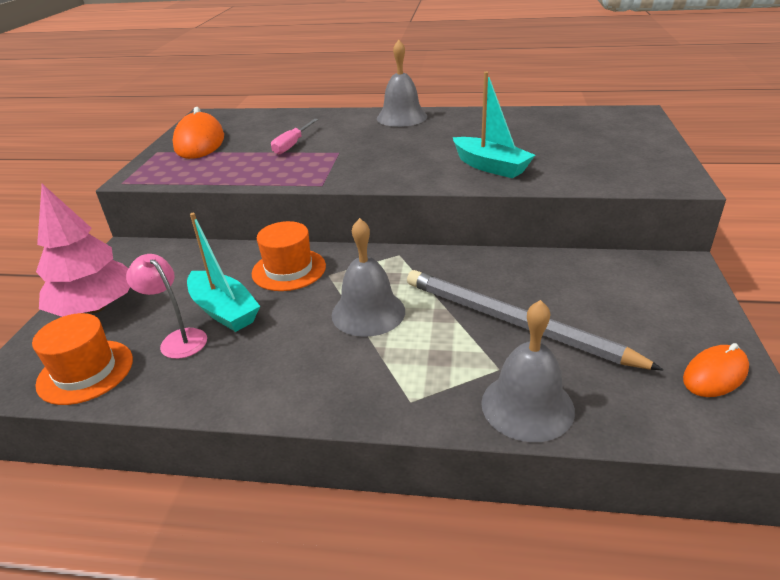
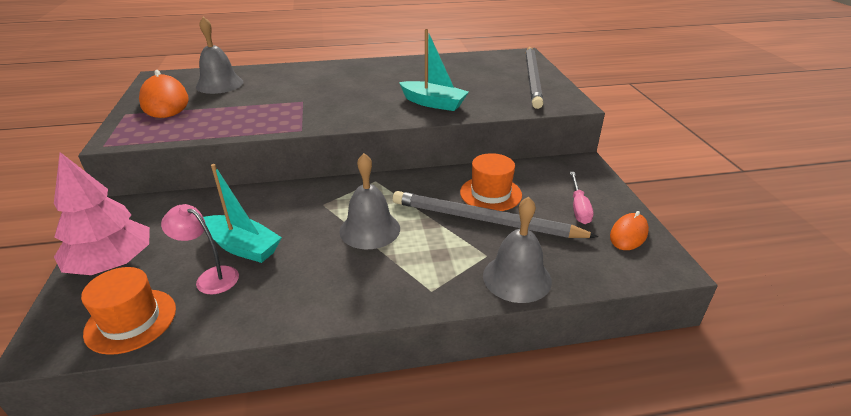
camera: 20 degrees left, 0 degrees up
orange hat [252,221,326,291] -> orange hat moved to [460,153,522,211]
pink screwdriver [271,119,318,155] -> pink screwdriver moved to [570,172,594,224]
grey bell [377,40,427,127] -> grey bell moved to [196,17,244,94]
none -> grey pencil [526,47,543,109]

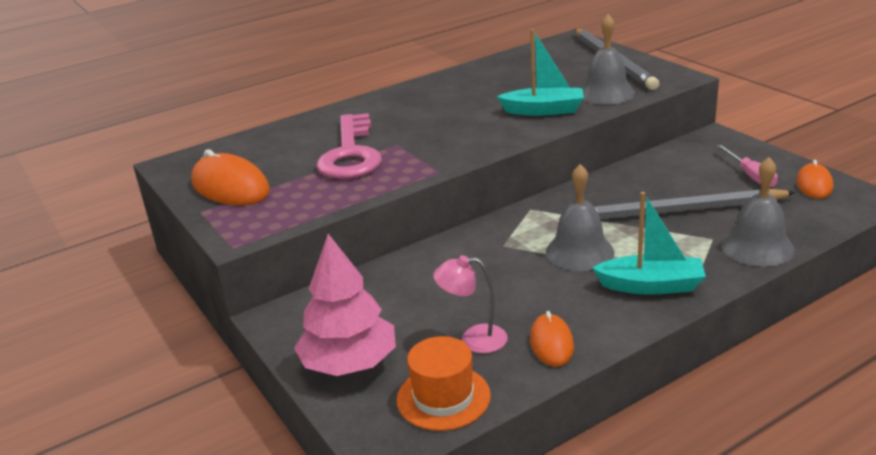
camera: 20 degrees left, 5 degrees down
grey bell [196,17,244,94] -> grey bell moved to [582,14,635,105]
turquoise boat [203,164,282,263] -> turquoise boat moved to [592,192,706,295]
orange hat [460,153,522,211] -> none
none -> pink key [317,113,382,179]
none -> orange mouse [530,311,574,367]

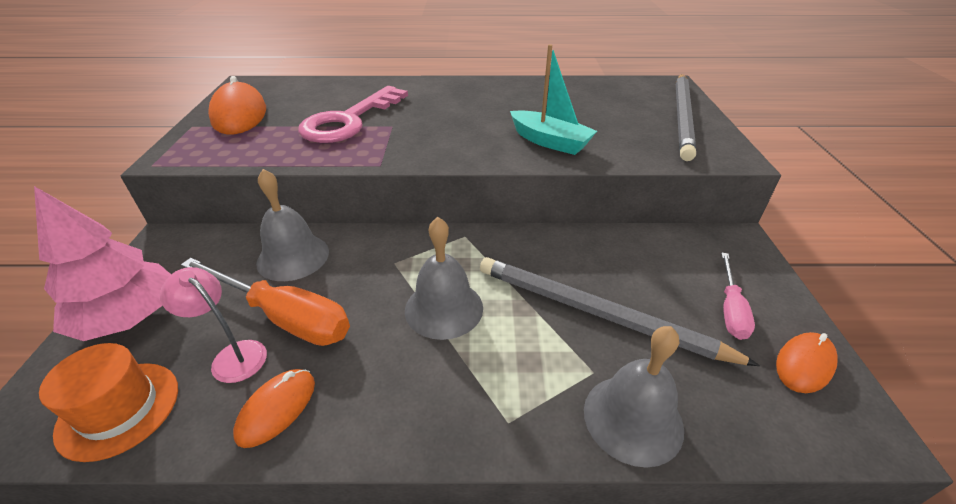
camera: 30 degrees right, 10 degrees up
grey bell [582,14,635,105] -> grey bell moved to [256,169,329,281]
turquoise boat [592,192,706,295] -> none
none -> orange screwdriver [181,258,350,346]

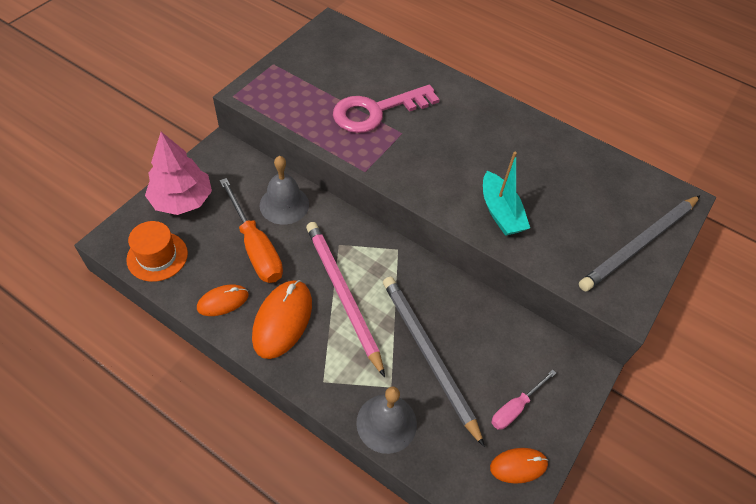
camera: 30 degrees right, 15 degrees up
pink lamp [160,267,267,383] -> none
orange mouse [208,76,266,134] -> orange mouse moved to [252,280,312,359]
grey bell [405,217,483,340] -> pink pencil [306,222,385,377]

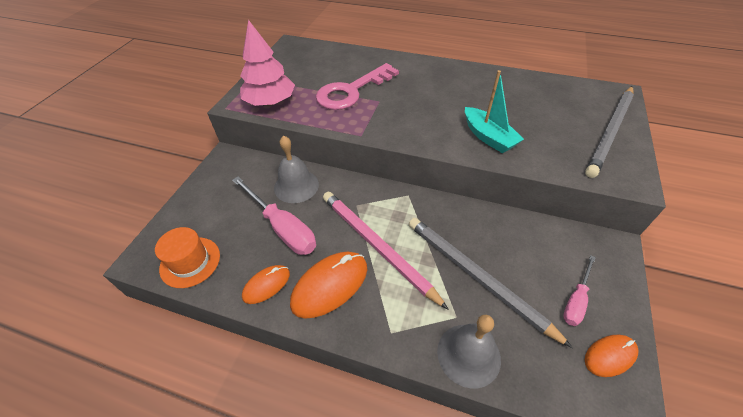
camera: 10 degrees left, 5 degrees down
pink tree [145,132,212,215] -> pink tree moved to [240,20,295,106]
orange screwdriver [219,178,283,283] -> pink screwdriver [232,176,316,255]
orange mouse [252,280,312,359] -> orange mouse turned 45 degrees clockwise [290,252,367,319]

